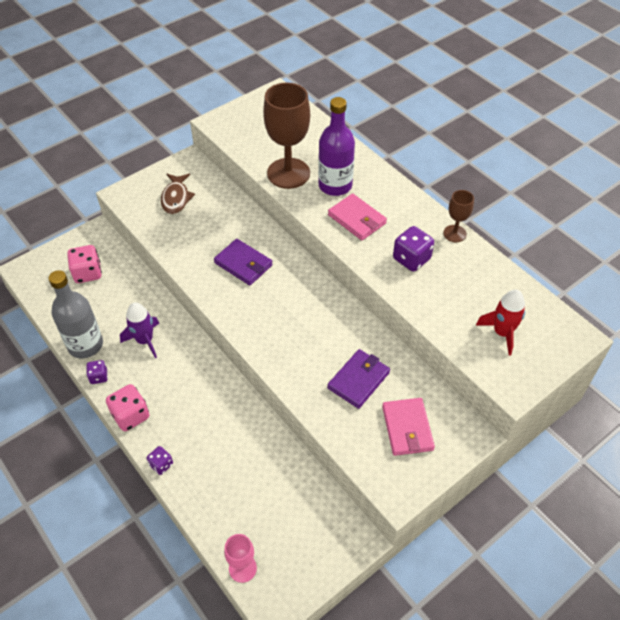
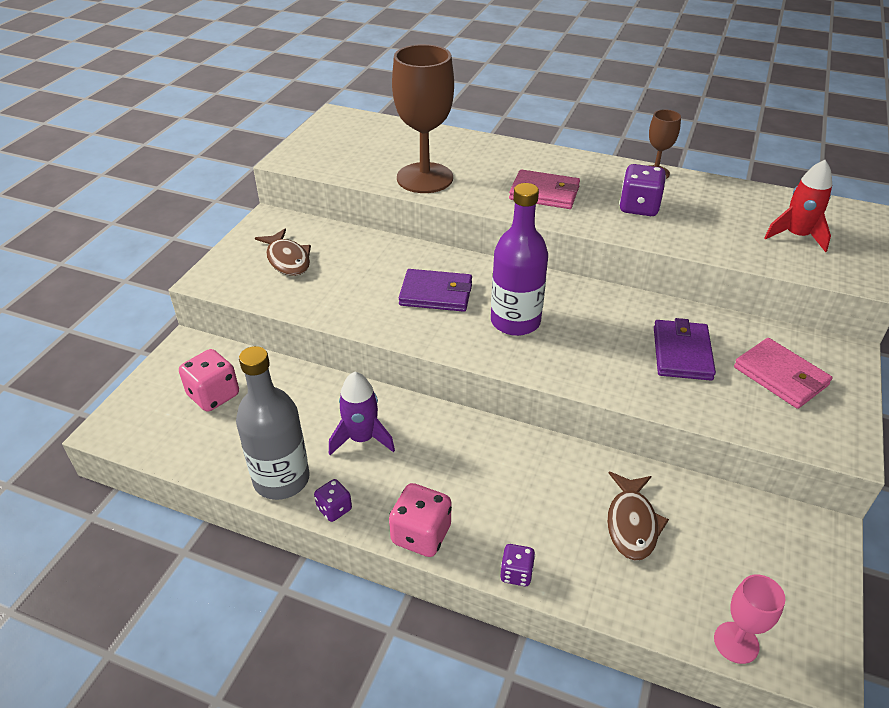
camera: 30 degrees left, 10 degrees down
purple bottle [318,97,355,196] -> purple bottle moved to [491,183,548,336]
none -> brown fish [607,472,669,561]

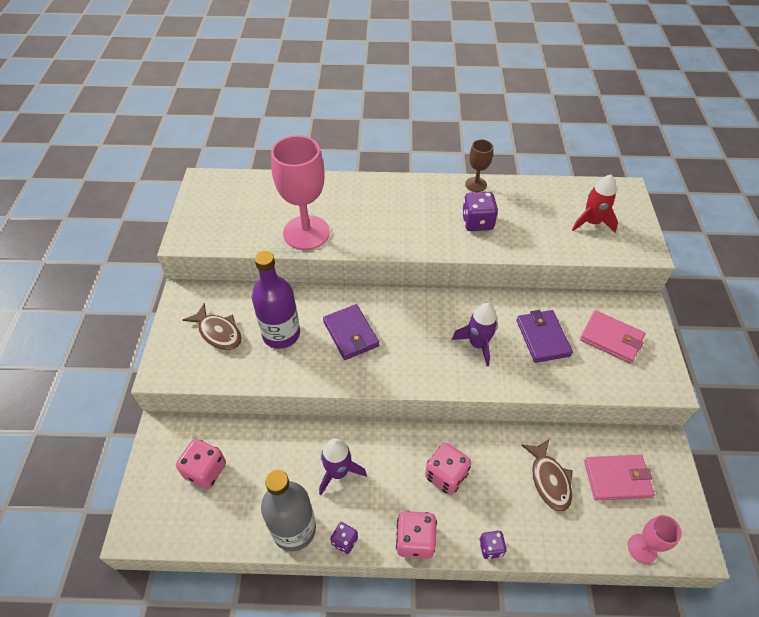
camera: 20 degrees left, 10 degrees up
brown goblet [392,44,454,193] -> pink goblet [271,135,330,250]
purple wallet [399,269,472,312] -> purple wallet turned 75 degrees clockwise [323,304,379,360]
purple bottle [491,183,548,336] -> purple bottle moved to [252,251,300,349]
pink wallet [509,169,580,209] -> pink wallet moved to [584,455,655,501]
none -> pink dice [425,442,471,495]
none -> purple rocket [452,303,498,366]

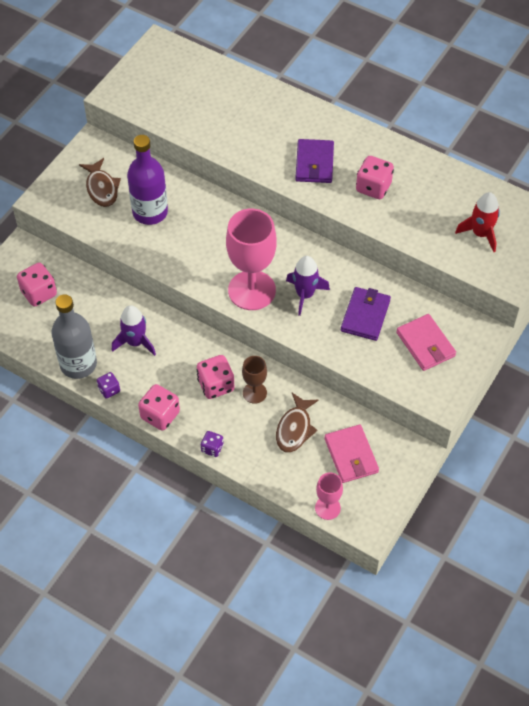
camera: 30 degrees right, 5 degrees up
pink goblet [271,135,330,250] -> pink goblet moved to [226,209,277,310]
purple wallet [323,304,379,360] -> purple wallet moved to [295,139,334,183]
purple dice [462,192,498,231] -> pink dice [356,156,394,199]
brown goblet [465,140,493,192] -> brown goblet moved to [242,356,267,404]
pink wallet [584,455,655,501] -> pink wallet turned 45 degrees clockwise [324,425,379,483]

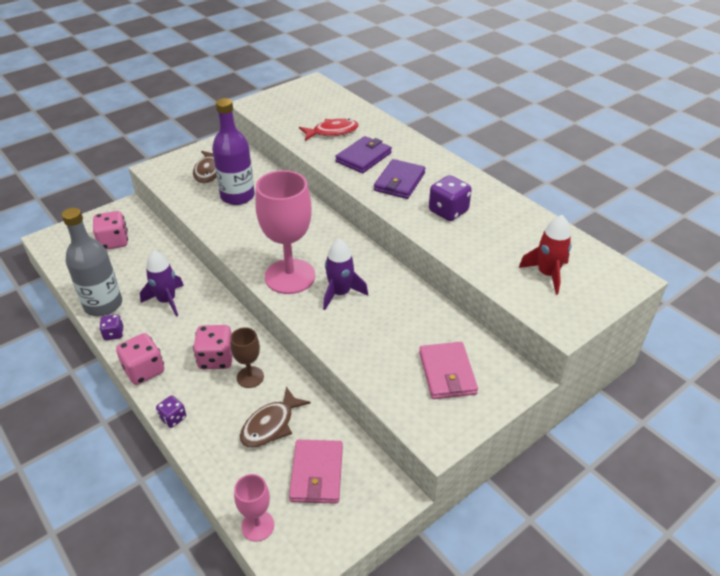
camera: 20 degrees right, 15 degrees down
purple wallet [341,287,391,341] -> purple wallet moved to [335,136,392,173]
pink dice [356,156,394,199] -> purple dice [429,175,472,221]
none -> red fish [299,119,359,141]

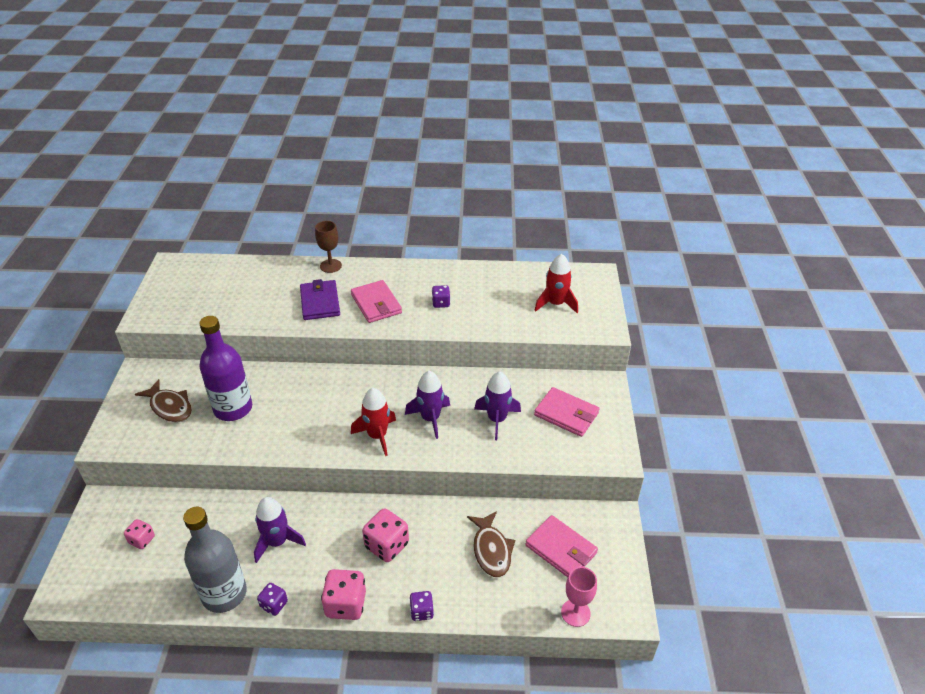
camera: 50 degrees left, 0 degrees up
pink dice [93,211,128,250] -> pink dice [124,519,155,549], size x0.58
brown goblet [230,327,264,388] -> brown goblet moved to [315,221,342,273]
pink goblet [255,170,315,294] -> red rocket [351,388,396,456]
red fish [299,119,359,141] -> none
purple wallet [374,159,426,199] -> pink wallet [351,280,402,323]
purple dice [429,175,472,221] -> purple dice [432,285,450,308], size x0.58
none -> purple rocket [474,372,521,440]

